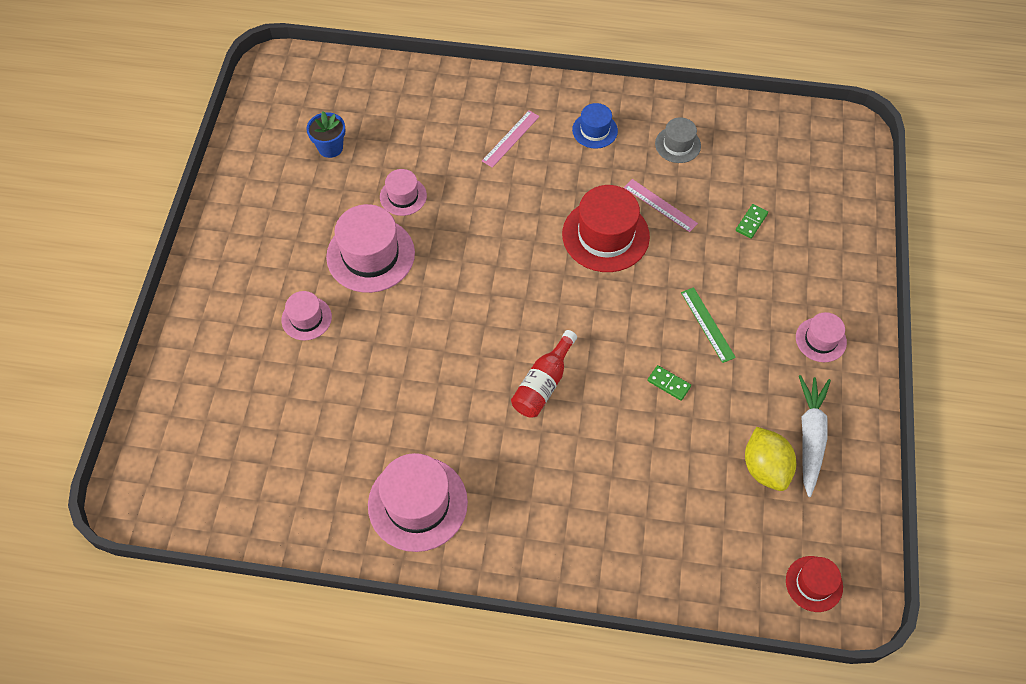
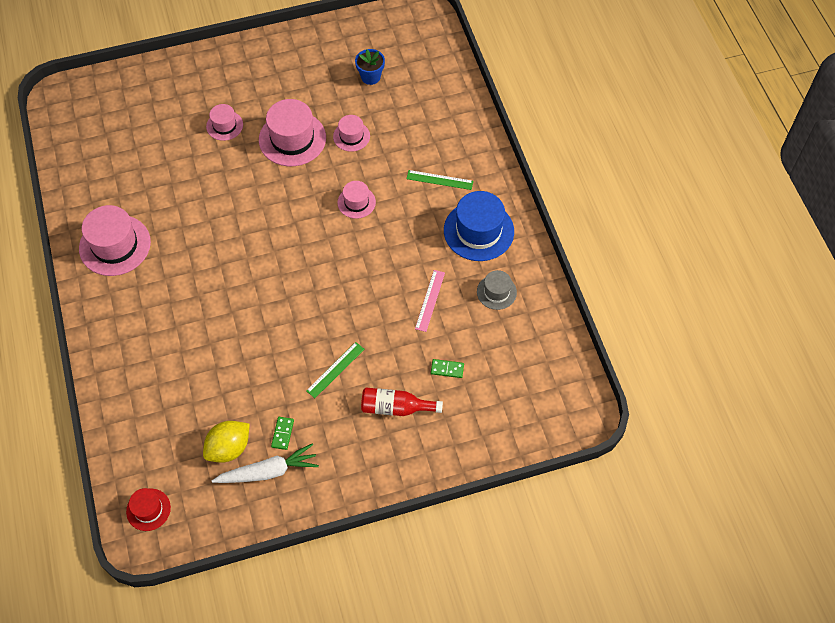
camera: 65 degrees right, 0 degrees up
pink ruler [482,110,540,168] -> green ruler [406,170,473,190]
red bottle [511,330,577,418] -> red bottle moved to [361,388,443,416]
red hat [562,185,650,272] -> none
blue hat [572,103,618,149] -> blue hat [444,191,514,261], size x1.82
green domino [648,365,691,401] -> green domino moved to [271,417,294,450]
pink hat [796,312,847,362] -> pink hat moved to [337,181,376,219]

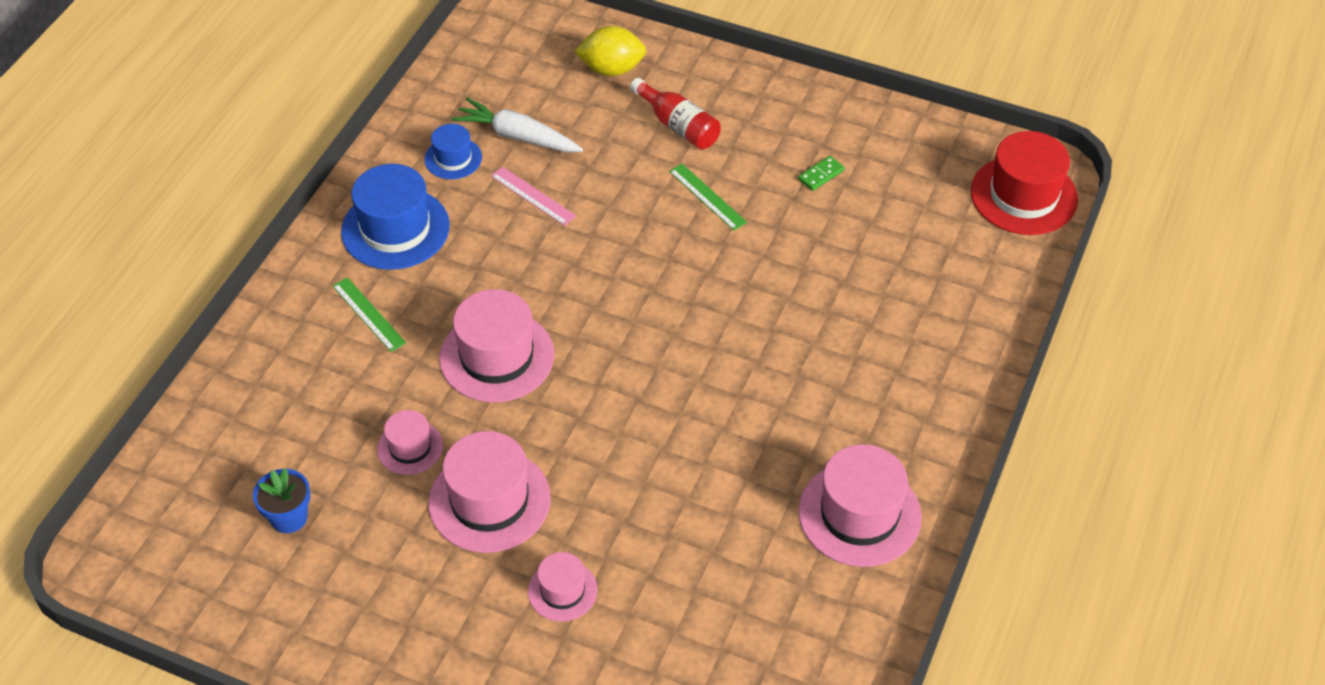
camera: 140 degrees left, 10 degrees down
red hat [126,488,171,531] -> red hat [971,131,1078,235], size x1.82
yellow lemon [203,421,250,463] -> yellow lemon moved to [574,26,647,76]
white carrot [211,443,319,483] -> white carrot moved to [451,98,583,152]
green ruler [306,342,364,398] -> green ruler turned 60 degrees clockwise [669,164,747,230]
pink hat [337,181,376,219] -> pink hat [439,289,554,402], size x1.82
pink ruler [415,270,445,332] -> pink ruler turned 75 degrees clockwise [491,167,576,226]
green domino [431,359,464,378] -> none
grey hat [477,270,517,310] -> blue hat [424,124,482,179]

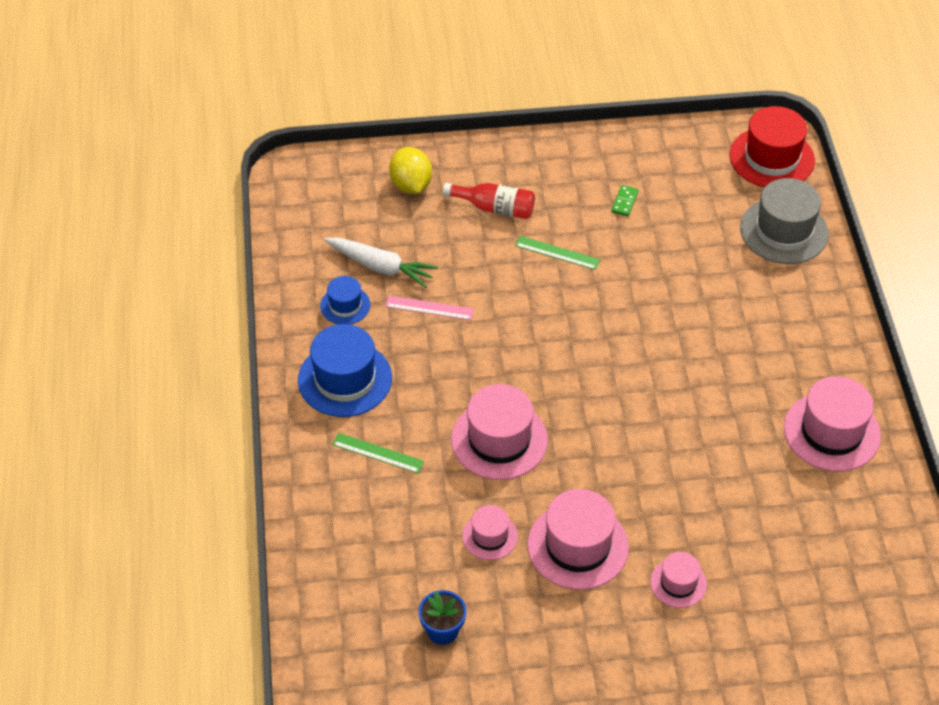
camera: 30 degrees left, 0 degrees up
white carrot [451,98,583,152] -> white carrot turned 150 degrees counterclockwise [324,238,438,288]
yellow lemon [574,26,647,76] -> yellow lemon turned 75 degrees counterclockwise [389,147,432,194]
none -> grey hat [740,178,829,264]

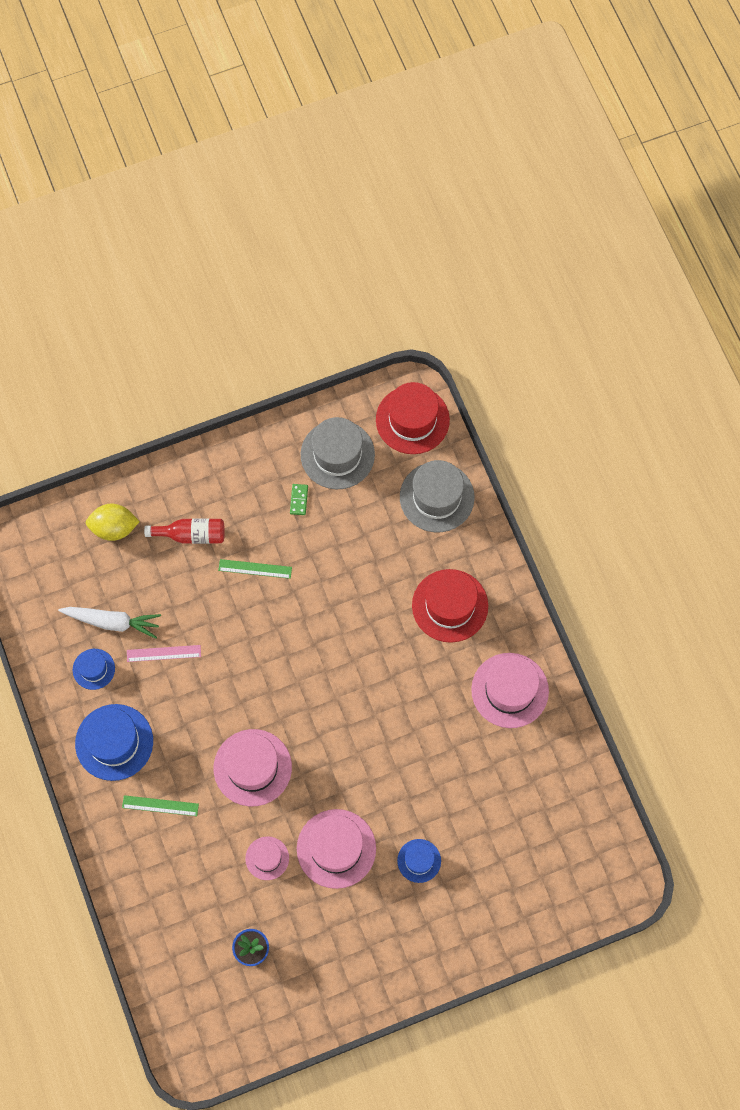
camera: 15 degrees left, 20 degrees up
yellow lemon [389,147,432,194] -> yellow lemon turned 60 degrees counterclockwise [86,504,140,541]
pink hat [650,552,707,608] -> blue hat [397,839,441,883]
none -> grey hat [301,417,375,489]
none -> red hat [412,569,488,643]

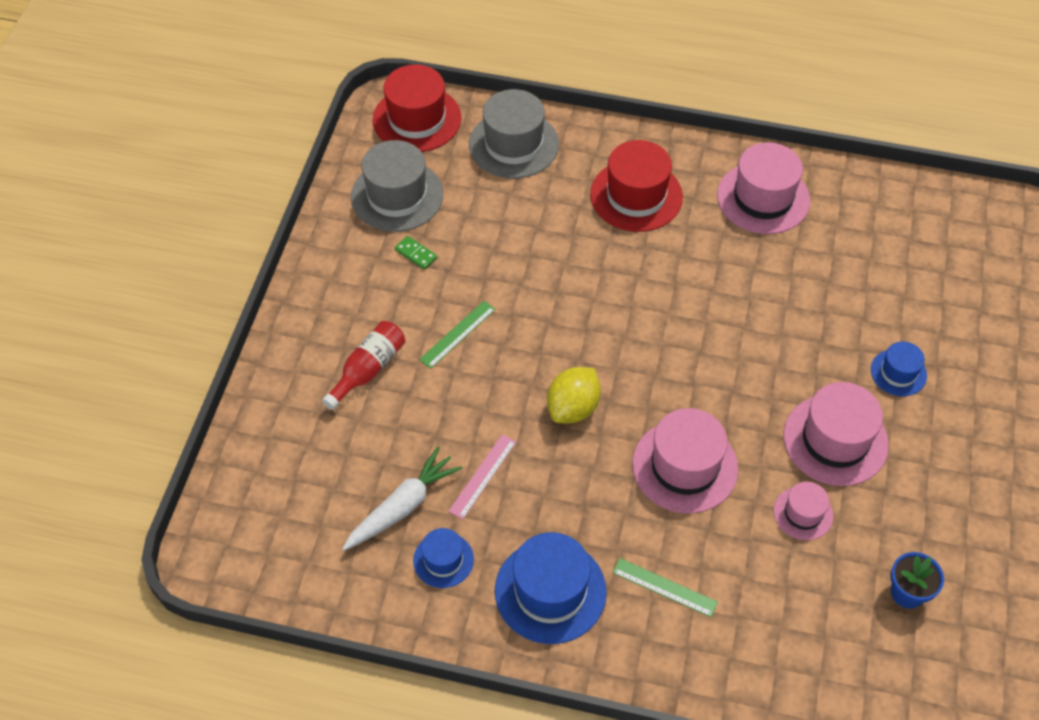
camera: 55 degrees left, 15 degrees down
yellow lemon [86,504,140,541] -> yellow lemon moved to [547,367,601,424]
green ruler [122,795,199,816] -> green ruler turned 75 degrees clockwise [612,558,718,617]

